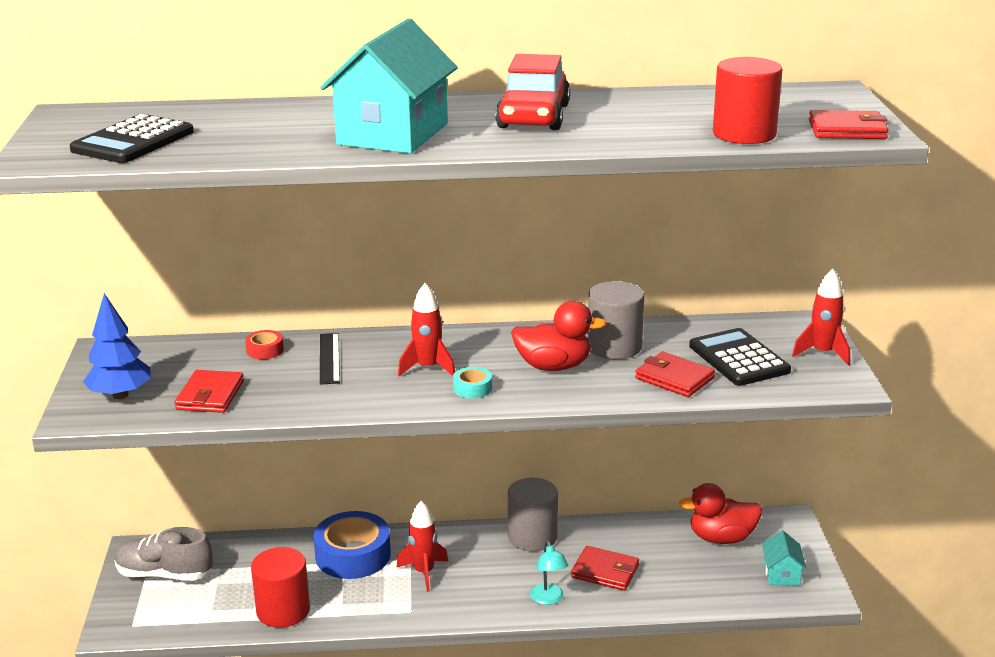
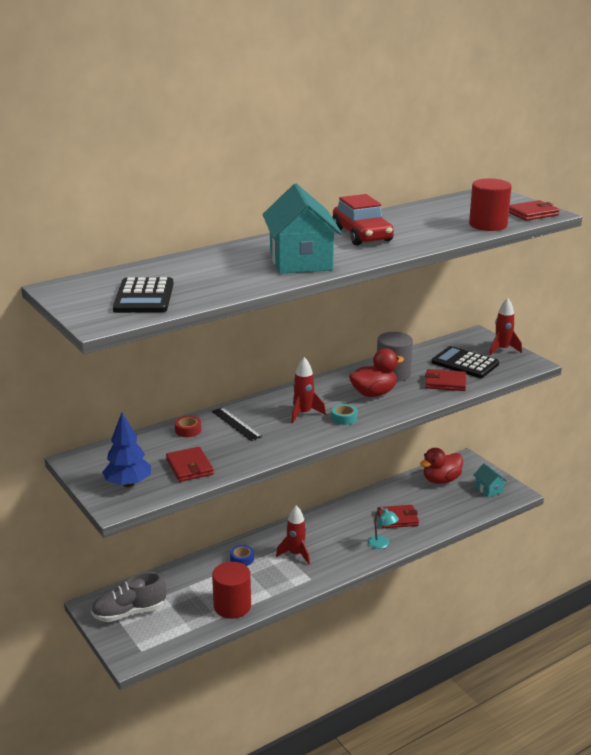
camera: 30 degrees left, 0 degrees up
blue tape [313,511,391,579] -> blue tape [230,545,254,566], size x0.45
grey cylinder [508,478,558,551] -> none

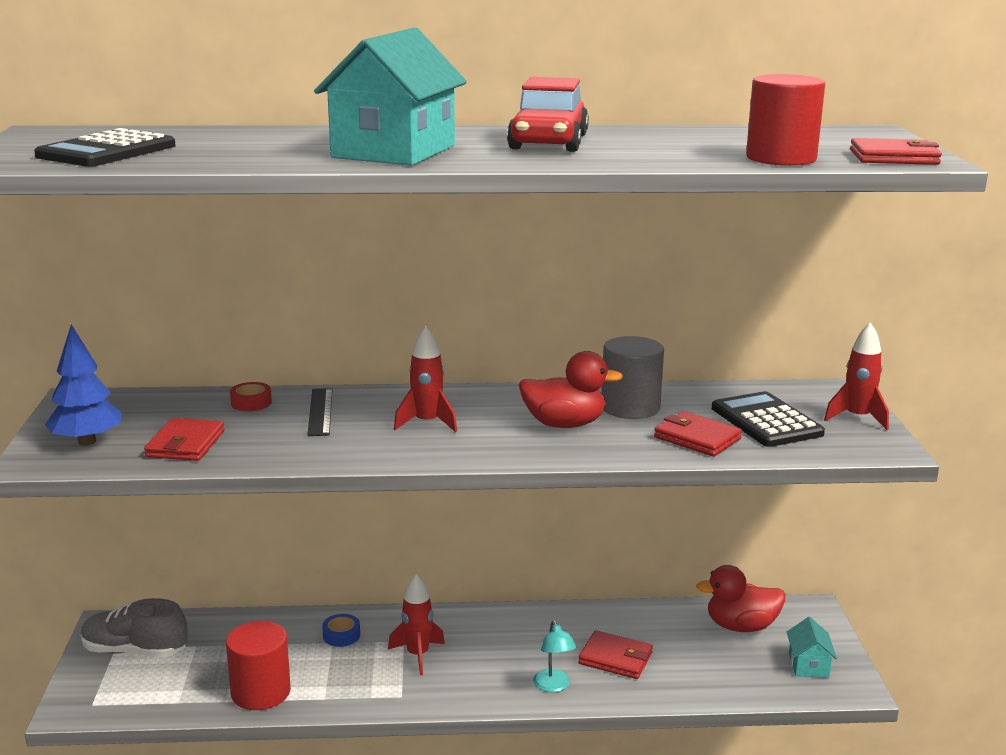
camera: 30 degrees right, 5 degrees down
turquoise tape [332,404,358,425] -> none

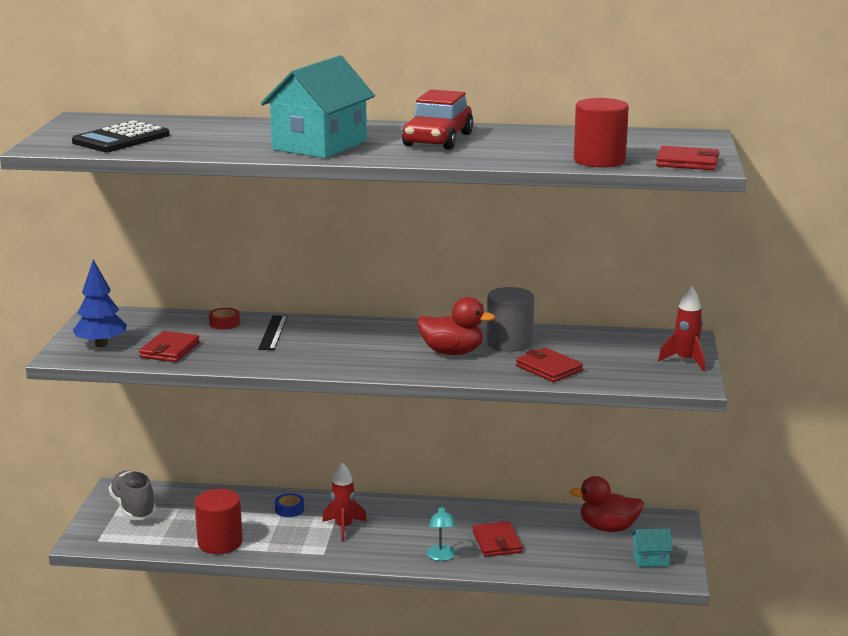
camera: 10 degrees right, 0 degrees up
grey shoe [81,598,188,658] -> grey shoe turned 45 degrees clockwise [109,470,156,520]
red rocket [394,326,457,432] -> none
red wallet [578,630,653,679] -> red wallet turned 45 degrees clockwise [473,521,523,557]
black calculator [712,391,825,447] -> none
turquoise house [787,617,837,678] -> turquoise house turned 75 degrees clockwise [631,529,673,567]

